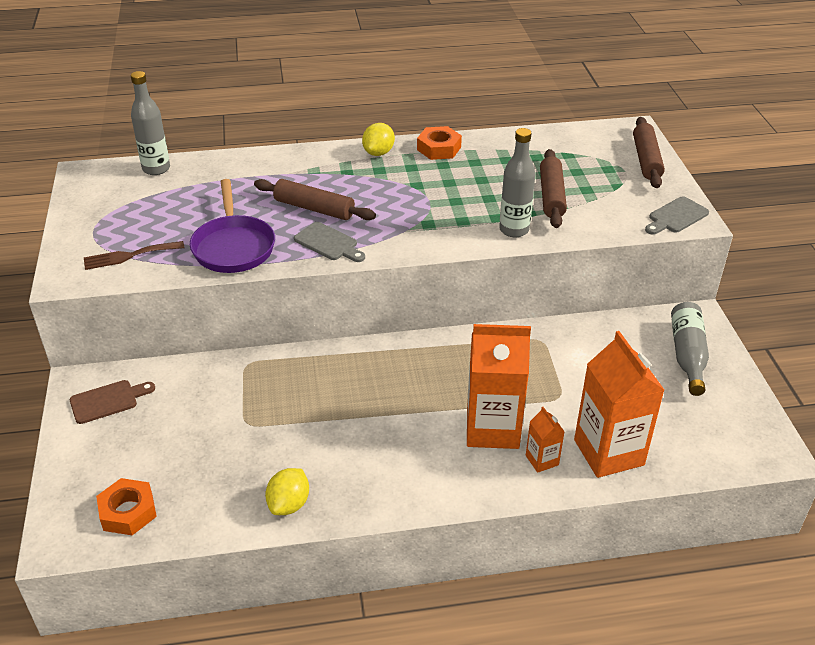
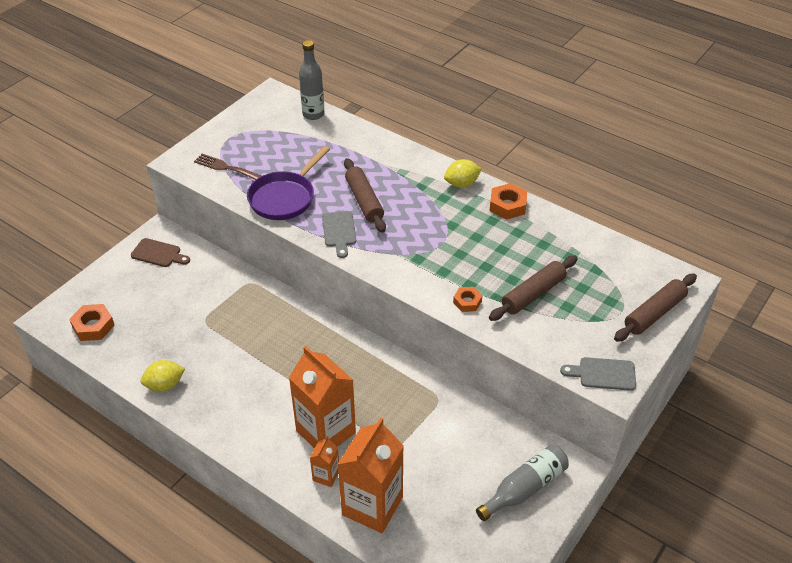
camera: 45 degrees right, 5 degrees up
grey bottle [499,128,535,237] -> orange nut [453,287,482,312]

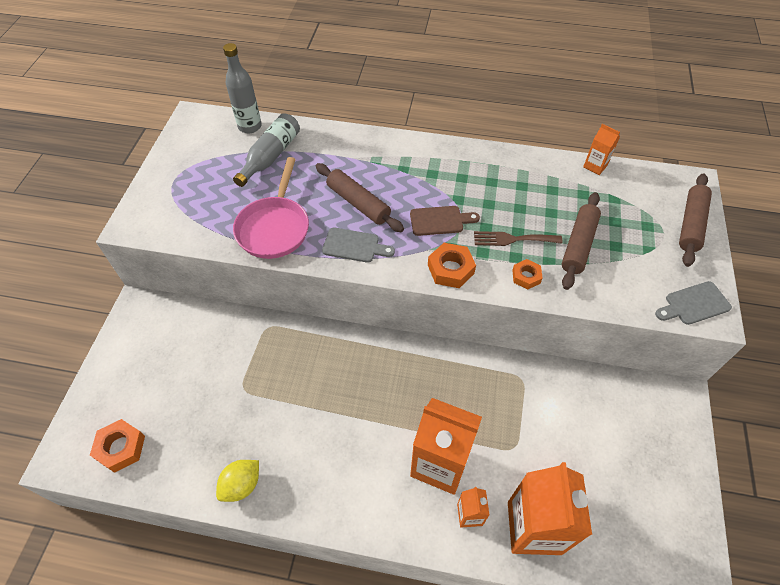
camera: 25 degrees left, 10 degrees up
brown cutting board [131,238,190,267] -> brown cutting board moved to [410,206,480,236]
brown fork [194,154,261,180] -> brown fork moved to [474,231,562,246]
purple pan [247,146,330,220] -> pink pan [233,157,309,259]
grey cutting board [322,211,356,258] -> grey cutting board turned 45 degrees counterclockwise [322,227,395,263]
yellow lemon [444,159,482,188] -> none
grey bottle [476,445,569,521] -> grey bottle moved to [233,113,300,187]
orange nut [490,183,527,220] -> orange nut moved to [428,243,476,288]
none -> orange carton [583,124,620,175]

